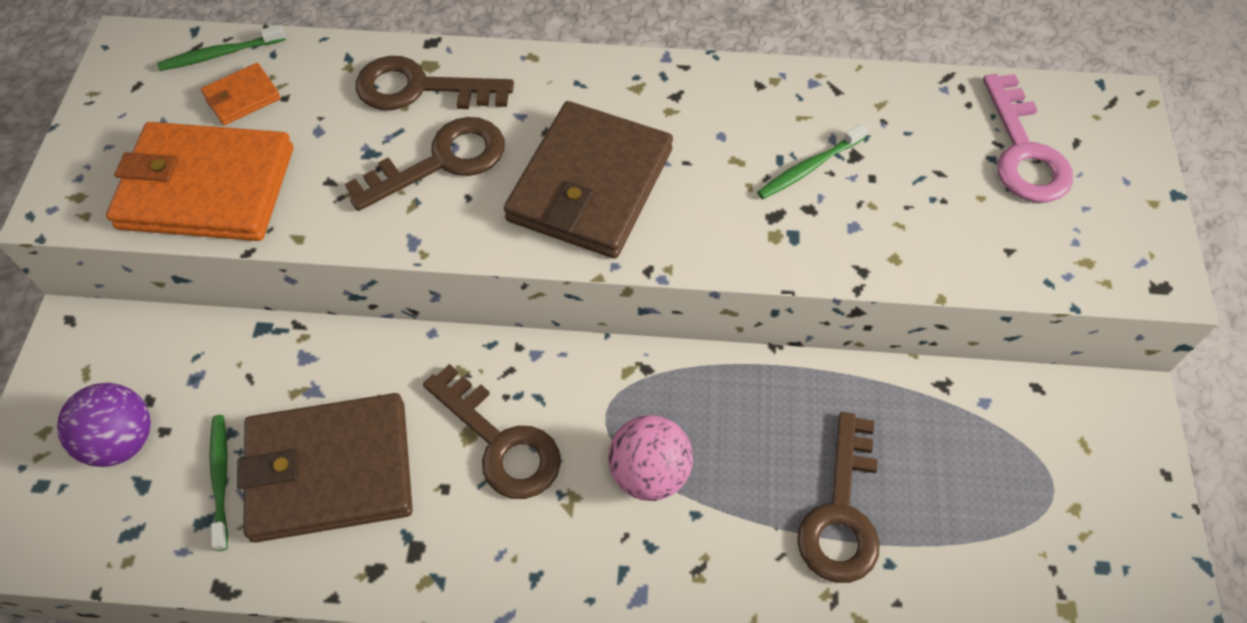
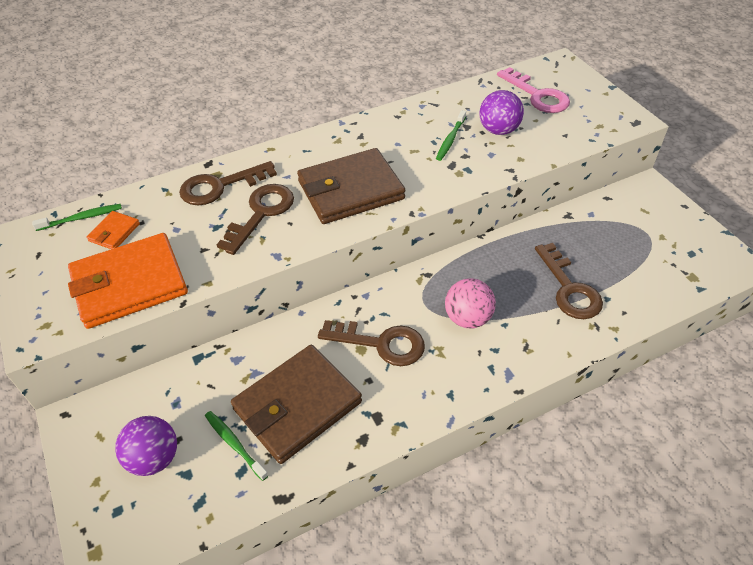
camera: 30 degrees left, 10 degrees down
green toothbrush [157,25,286,71] -> green toothbrush turned 150 degrees counterclockwise [32,204,122,231]
brown wallet [504,101,673,258] -> brown wallet turned 75 degrees clockwise [297,148,405,224]
none -> purple ball [480,90,524,135]

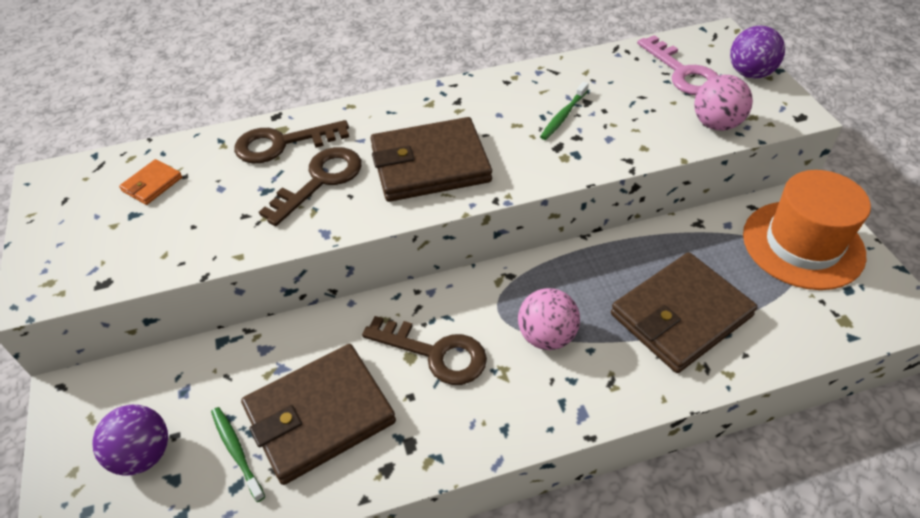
camera: 10 degrees right, 0 degrees up
green toothbrush [32,204,122,231] -> none
orange wallet [68,233,188,329] -> none
purple ball [480,90,524,135] -> purple ball moved to [730,25,785,78]
brown key [535,243,603,319] -> brown wallet [611,252,758,373]
none -> pink ball [694,75,753,131]
none -> orange hat [743,170,871,290]

